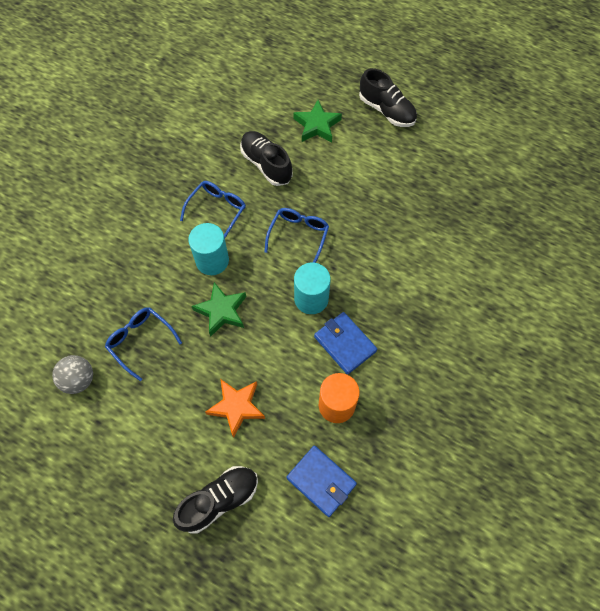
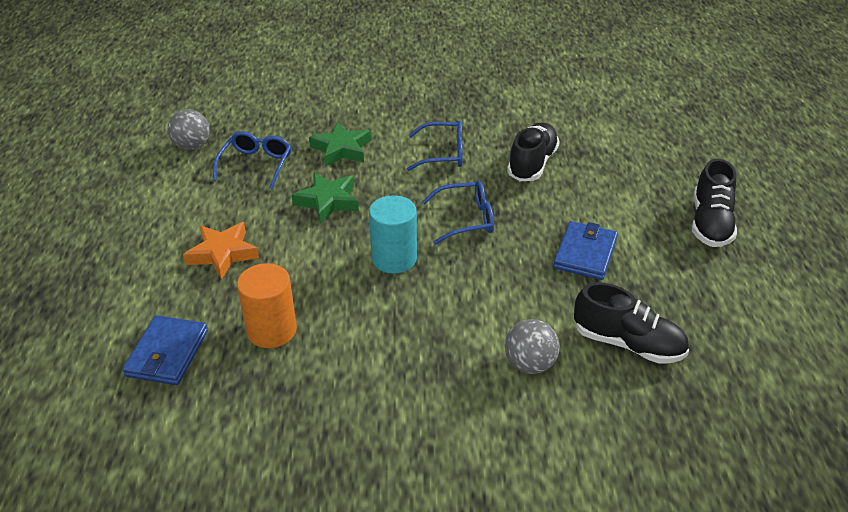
camera: 60 degrees right, 25 degrees down
black shoe [173,466,258,534] -> black shoe moved to [574,282,689,364]
turquoise cylinder [188,223,229,275] -> none
green star [293,100,342,142] -> green star moved to [309,122,371,167]
blue wallet [314,312,377,374] -> blue wallet moved to [553,221,618,280]
none -> grey ball [505,319,560,374]

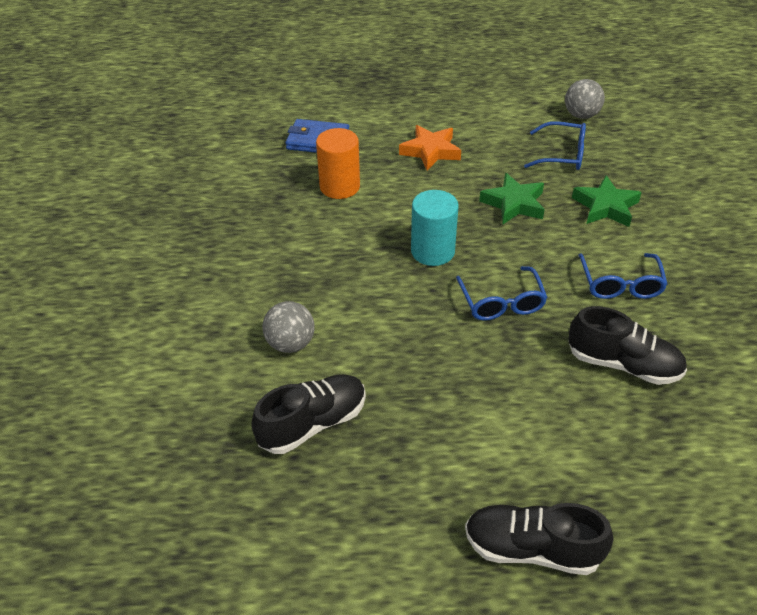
camera: 90 degrees right, 5 degrees up
blue wallet [553,221,618,280] -> none
black shoe [574,282,689,364] -> black shoe turned 150 degrees counterclockwise [251,374,366,454]

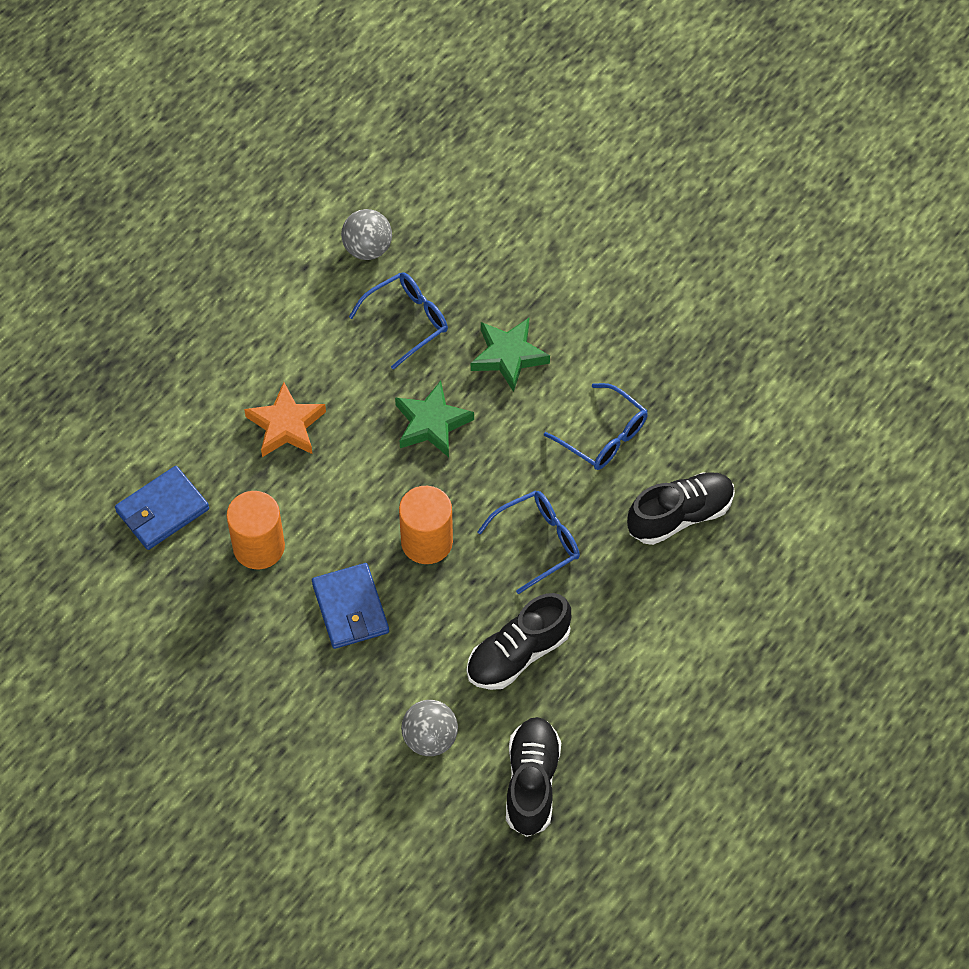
camera: 50 degrees left, 15 degrees up
turquoise cylinder [411,190,459,266] -> orange cylinder [399,486,453,564]
blue glasses [456,266,548,321] -> blue glasses turned 60 degrees counterclockwise [477,491,580,594]
black shoe [465,503,613,575] -> black shoe moved to [467,593,571,690]
none -> blue wallet [312,563,389,649]

